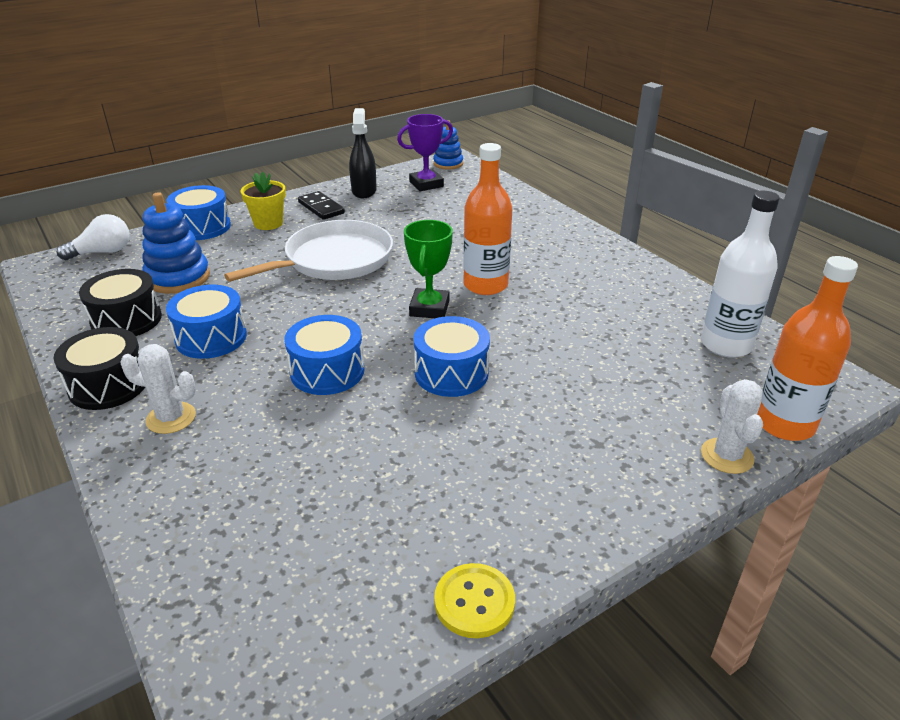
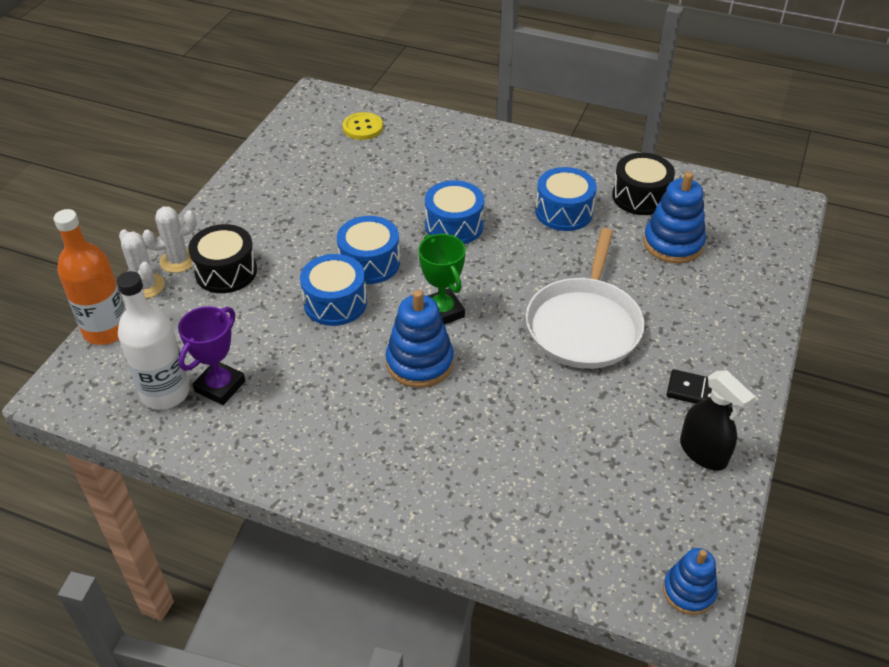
camera: 145 degrees right, 10 degrees up
black drum [53,327,145,410] -> black drum moved to [188,224,257,293]
white light bulb [57,214,129,260] -> none
white cactus [121,344,196,434] -> white cactus moved to [142,206,197,273]
blue drum [167,185,231,240] -> blue drum moved to [300,254,367,326]
yellow flower pot [241,172,286,230] -> none
purple trophy [397,114,453,191] -> purple trophy moved to [178,306,245,405]
yellow button [434,563,515,638] -> yellow button moved to [343,112,383,140]
orange bottle [463,143,512,295] -> blue stacking toy [386,290,454,388]

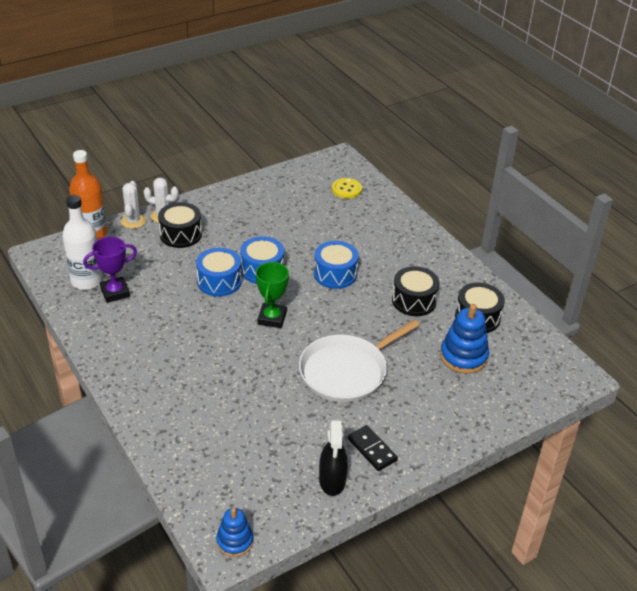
camera: 35 degrees right, 5 degrees down
blue stacking toy [386,290,454,388] -> none
blue drum [535,167,597,231] -> black drum [392,266,440,316]

